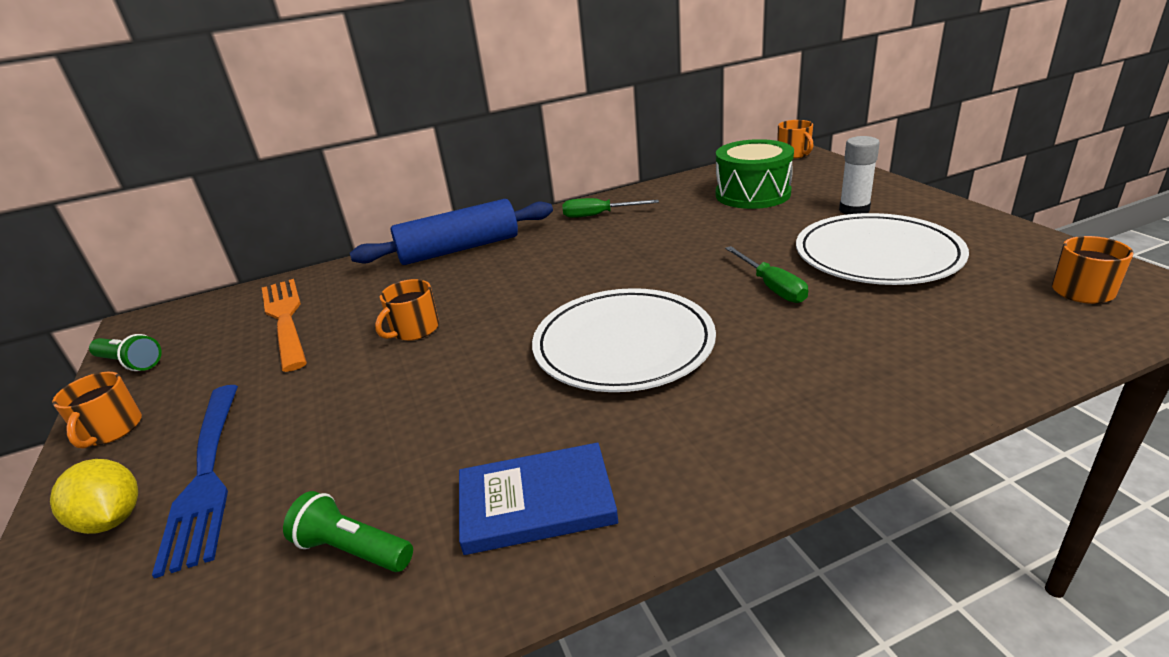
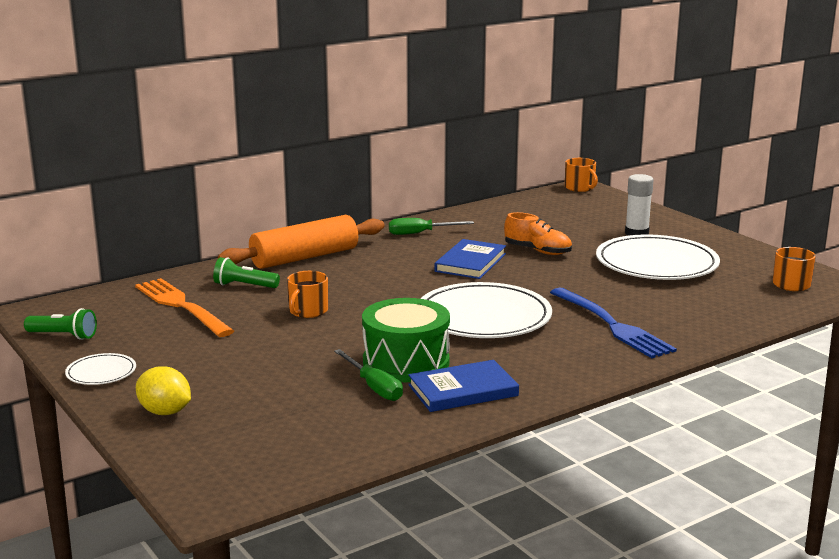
camera: 15 degrees left, 10 degrees down
orange mug [52,372,142,448] -> white plate [65,353,136,385]
blue fork [152,385,238,579] -> blue fork moved to [550,288,677,358]
green flashlight [283,491,413,572] -> green flashlight moved to [213,257,280,288]
blue rolling pin [350,199,553,265] -> orange rolling pin [218,215,385,269]
green drum [716,139,794,209] -> green drum moved to [362,298,450,382]
green screwdriver [725,246,808,303] -> green screwdriver moved to [334,349,403,401]
none -> blue book [435,239,506,279]
none -> orange shoe [504,212,572,255]

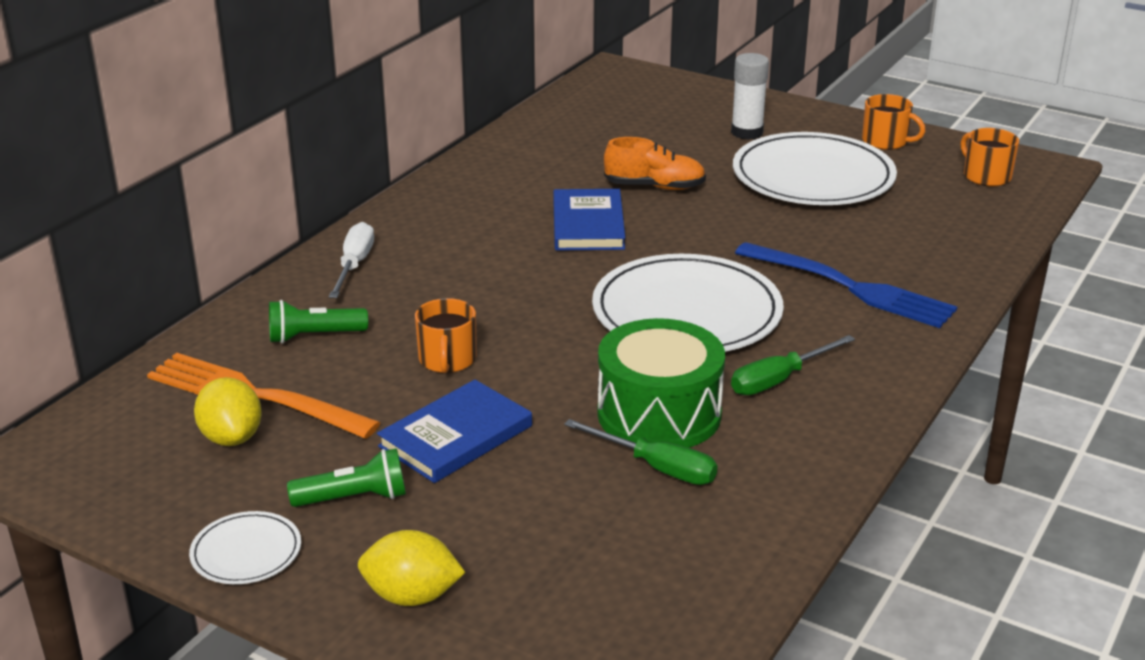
camera: 25 degrees left, 10 degrees up
green flashlight [24,308,97,340] -> green flashlight moved to [287,448,406,507]
orange rolling pin [218,215,385,269] -> white screwdriver [329,222,374,298]
green screwdriver [389,218,474,235] -> green screwdriver moved to [731,335,855,395]
blue book [408,360,519,412] -> blue book moved to [377,379,532,483]
orange mug [565,158,598,192] -> orange mug moved to [862,94,925,150]
none -> yellow lemon [194,377,262,446]

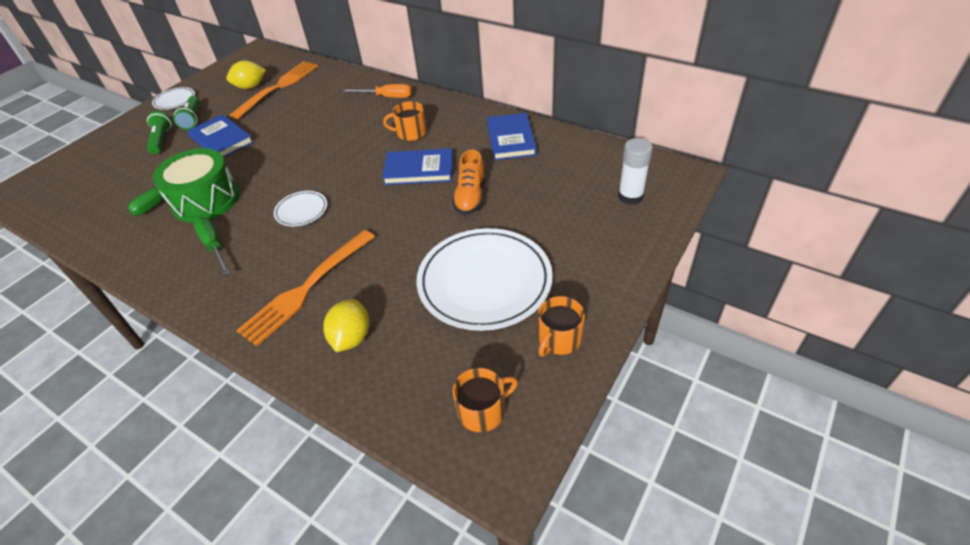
camera: 95 degrees right, 15 degrees up
green flashlight [269,300,368,344] -> green flashlight moved to [147,111,172,154]
white screwdriver [329,222,374,298] -> orange screwdriver [342,84,412,98]
yellow lemon [358,530,466,606] -> yellow lemon moved to [323,299,369,352]
orange mug [415,298,477,373] -> orange mug moved to [383,101,427,141]
white plate [592,254,784,352] -> white plate [274,191,327,226], size x0.46
white glue stick [731,53,769,140] -> white glue stick moved to [618,138,653,205]
blue fork [735,242,957,328] -> orange fork [236,230,375,346]
none -> blue book [487,113,537,160]

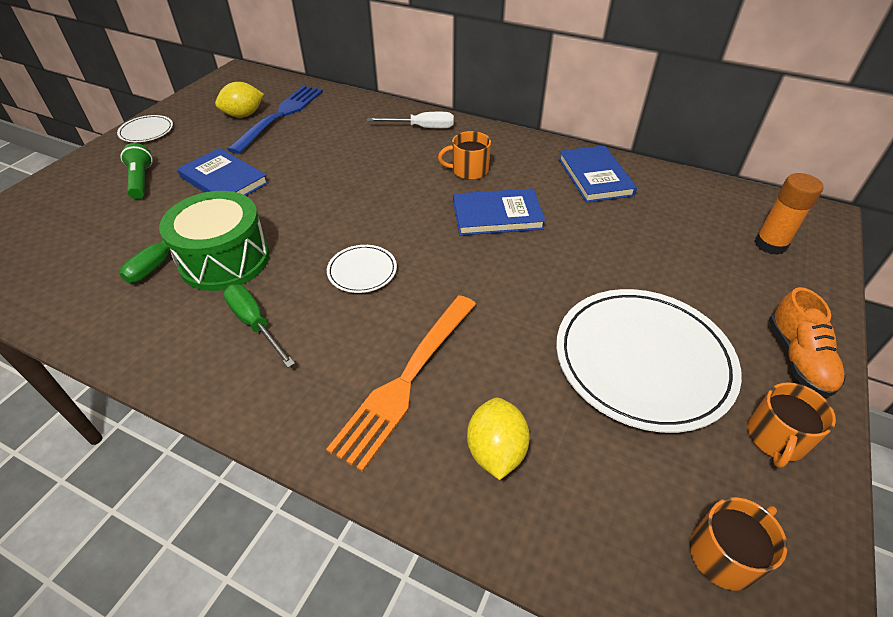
camera: 10 degrees left, 0 degrees up
green flashlight [173,96,200,130] -> none
orange fork [230,61,318,119] -> blue fork [227,86,323,154]
orange screwdriver [342,84,412,98] -> white screwdriver [367,112,454,129]
orange shoe [452,149,486,215] -> orange shoe moved to [769,287,846,397]
white glue stick [618,138,653,205] -> orange glue stick [754,173,823,255]

